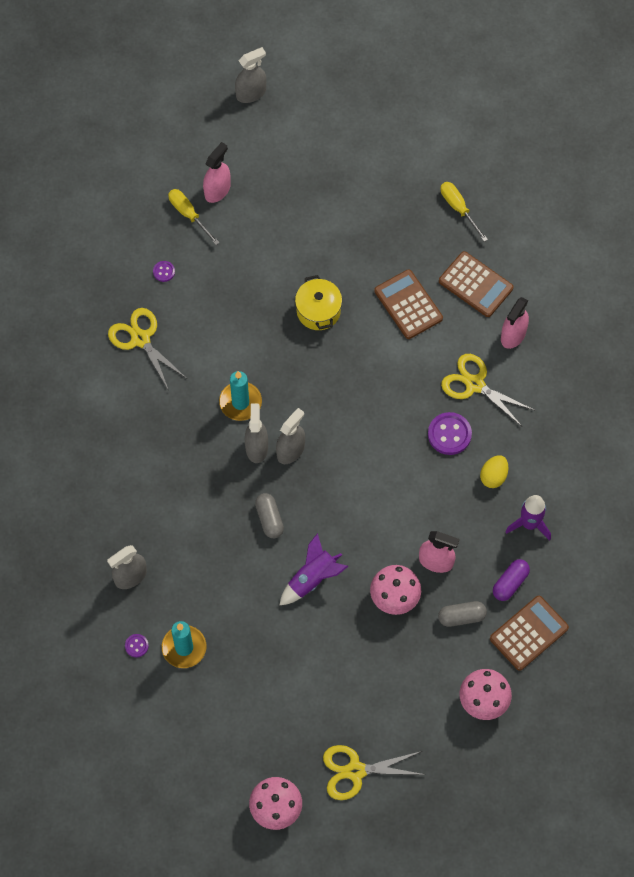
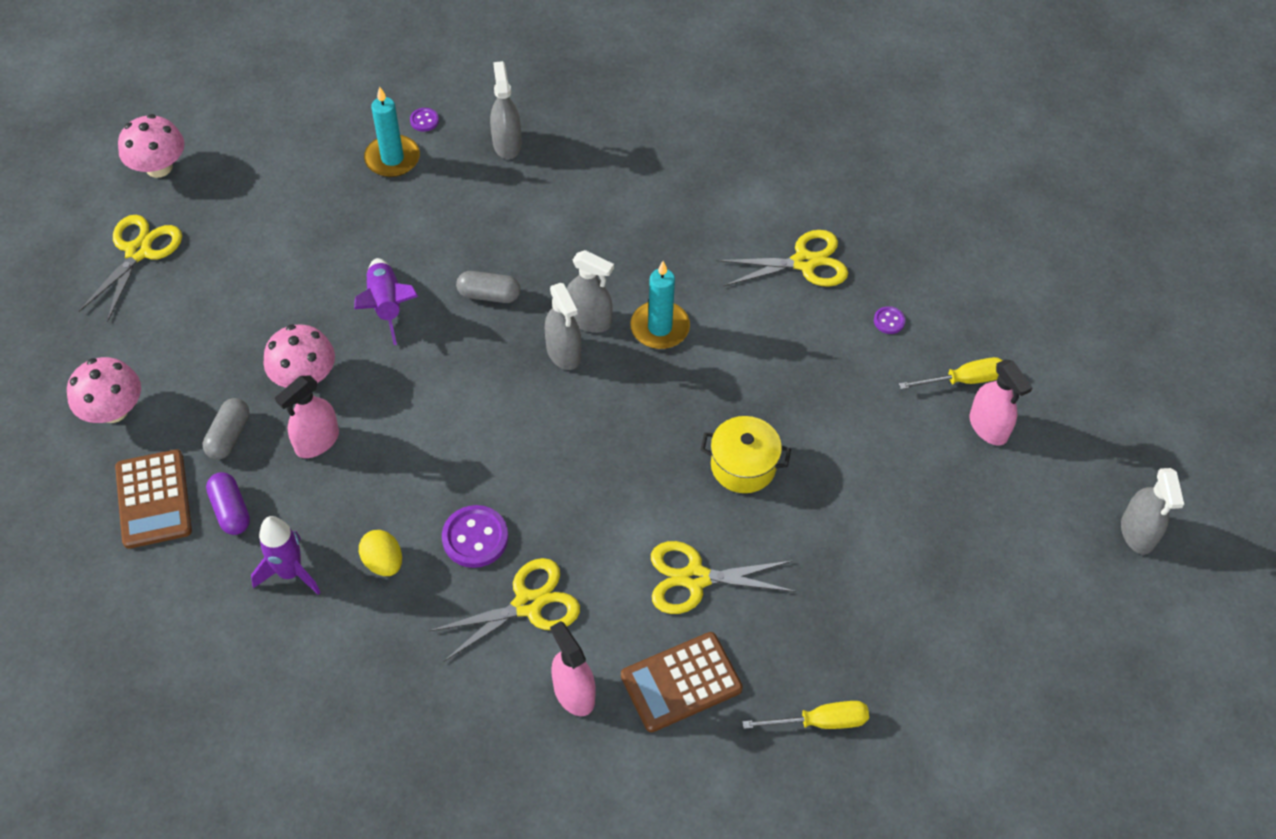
camera: 115 degrees right, 10 degrees down
brown calculator [374,269,443,339] -> yellow scissors [651,541,796,614]

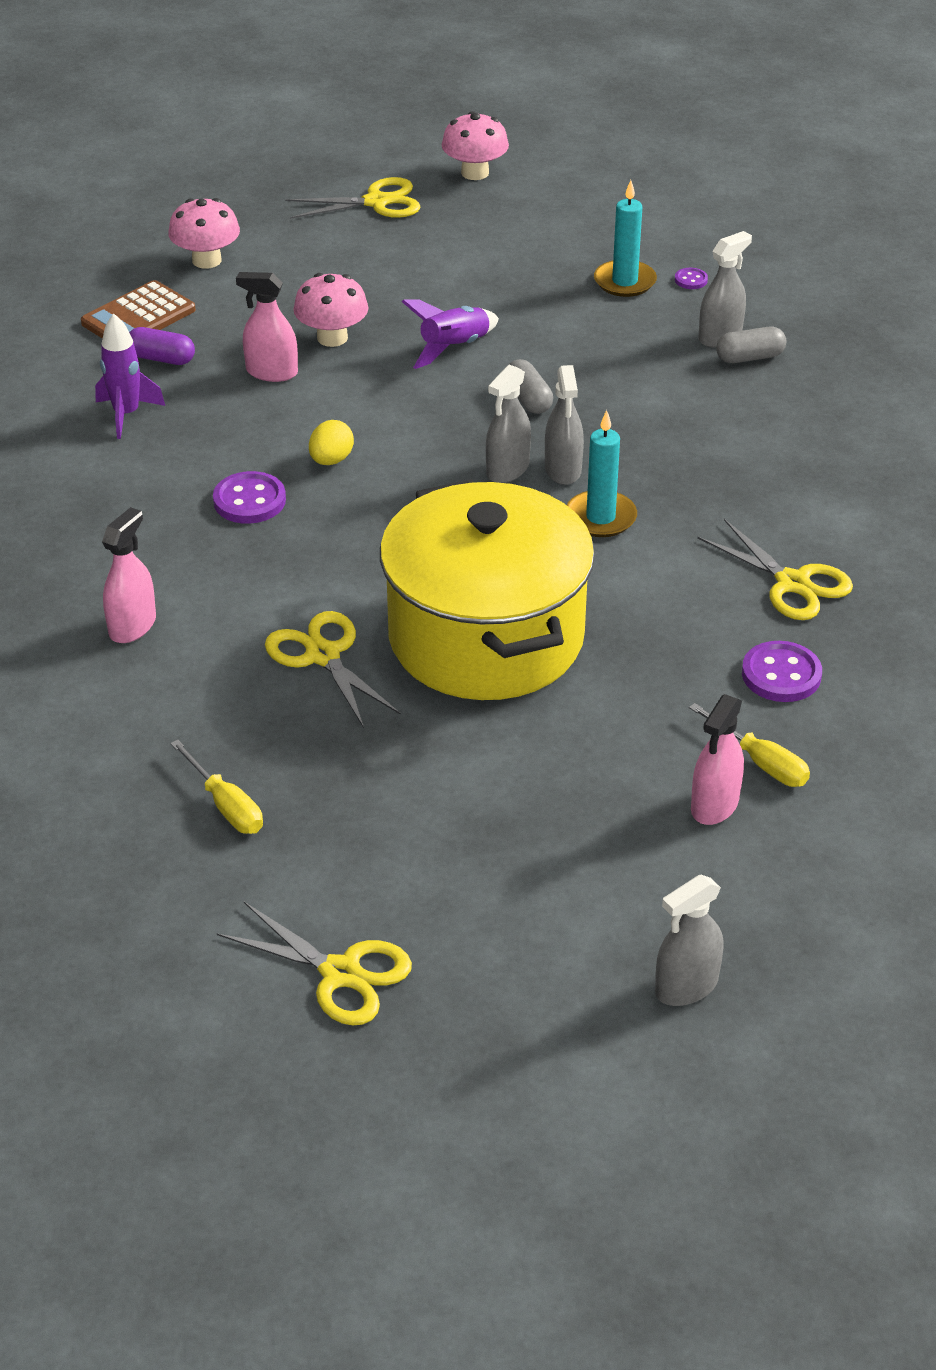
camera: 60 degrees right, 15 degrees down
grey capsule [203,398,250,460] -> grey capsule moved to [716,327,786,363]
purple capsule [206,472,250,535] -> purple capsule turned 75 degrees clockwise [129,327,195,365]
yellow egg [359,530,402,576] -> yellow egg moved to [309,420,354,465]
yellow scissors [429,558,580,662] -> yellow scissors moved to [217,902,412,1026]
brown calculator [621,632,743,732] -> none
yellow pot [700,416,791,493] -> yellow pot [380,479,595,700], size x2.44
purple button [874,306,905,334] -> purple button [742,641,822,702], size x1.93

